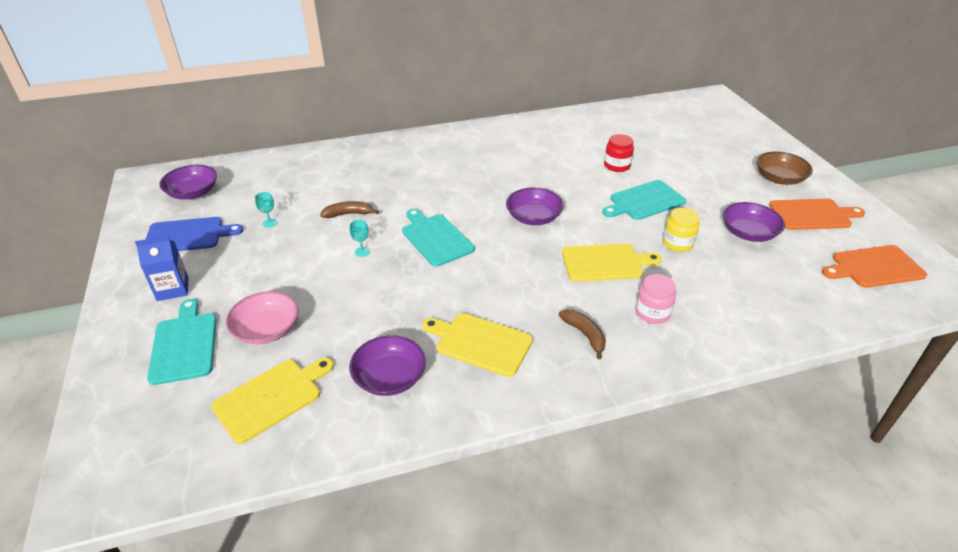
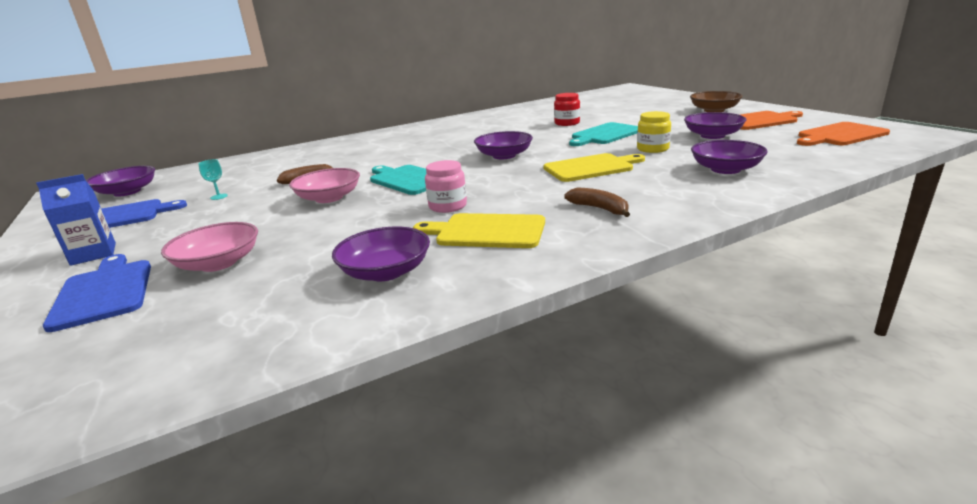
camera: 10 degrees left, 15 degrees down
turquoise cutting board [147,299,217,385] -> blue cutting board [43,254,151,332]
yellow cutting board [211,358,334,444] -> none
turquoise goblet [350,220,370,257] -> pink bowl [289,168,360,203]
pink jar [635,274,676,324] -> pink jar moved to [425,160,467,213]
none -> purple bowl [691,140,768,174]

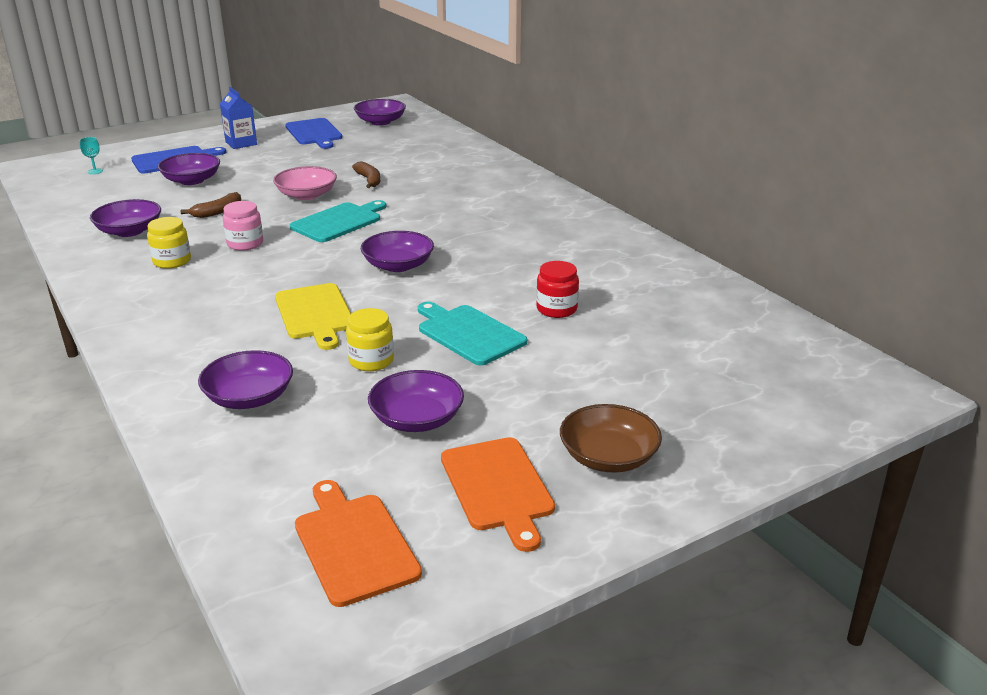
camera: 85 degrees right, 5 degrees up
pink bowl [161,222,258,272] -> purple bowl [158,153,220,185]
turquoise goblet [198,159,228,200] -> turquoise goblet moved to [79,137,103,174]
yellow cutting board [413,213,545,248] -> yellow jar [147,217,191,269]
brown banana [564,187,630,217] -> brown banana moved to [180,192,241,218]

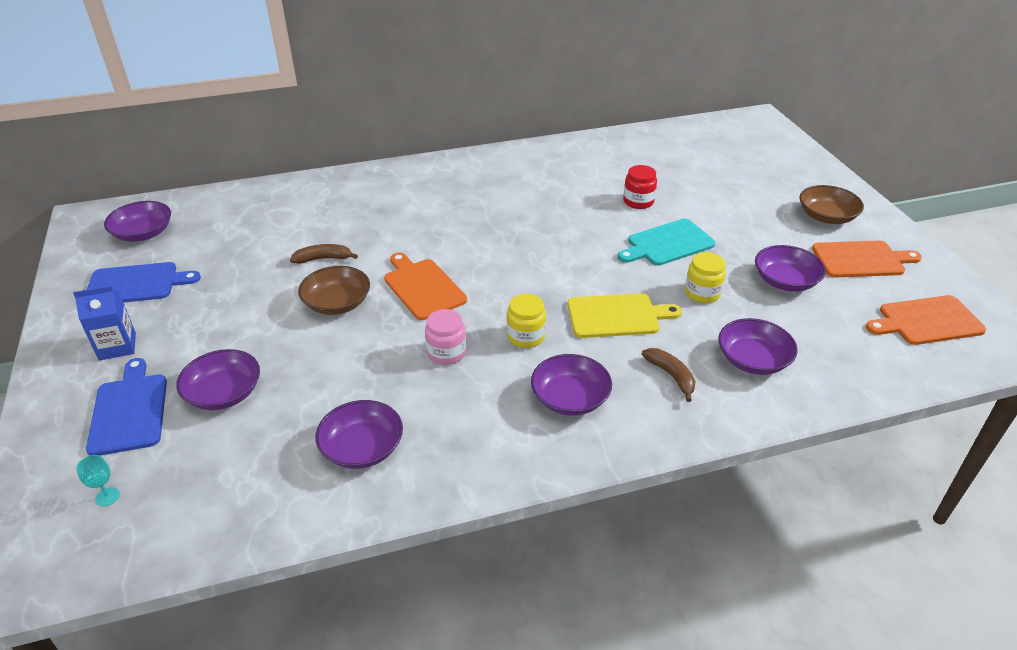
camera: 75 degrees left, 10 degrees up
yellow jar [147,217,191,269] -> yellow jar moved to [507,294,546,348]
brown banana [180,192,241,218] -> brown banana moved to [642,348,696,402]
pink bowl [273,166,337,200] -> brown bowl [298,266,370,315]
turquoise cutting board [290,200,386,242] -> orange cutting board [384,253,467,320]
purple bowl [361,231,434,272] -> purple bowl moved to [531,354,612,416]

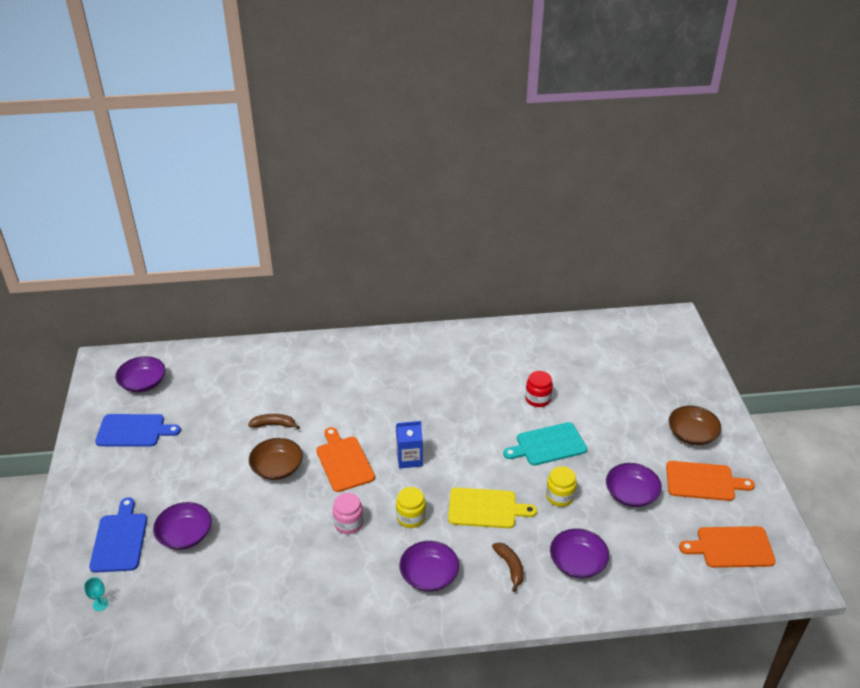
camera: 10 degrees right, 0 degrees up
blue carton [73,286,136,361] -> blue carton moved to [396,421,423,469]
purple bowl [315,400,403,469] -> none

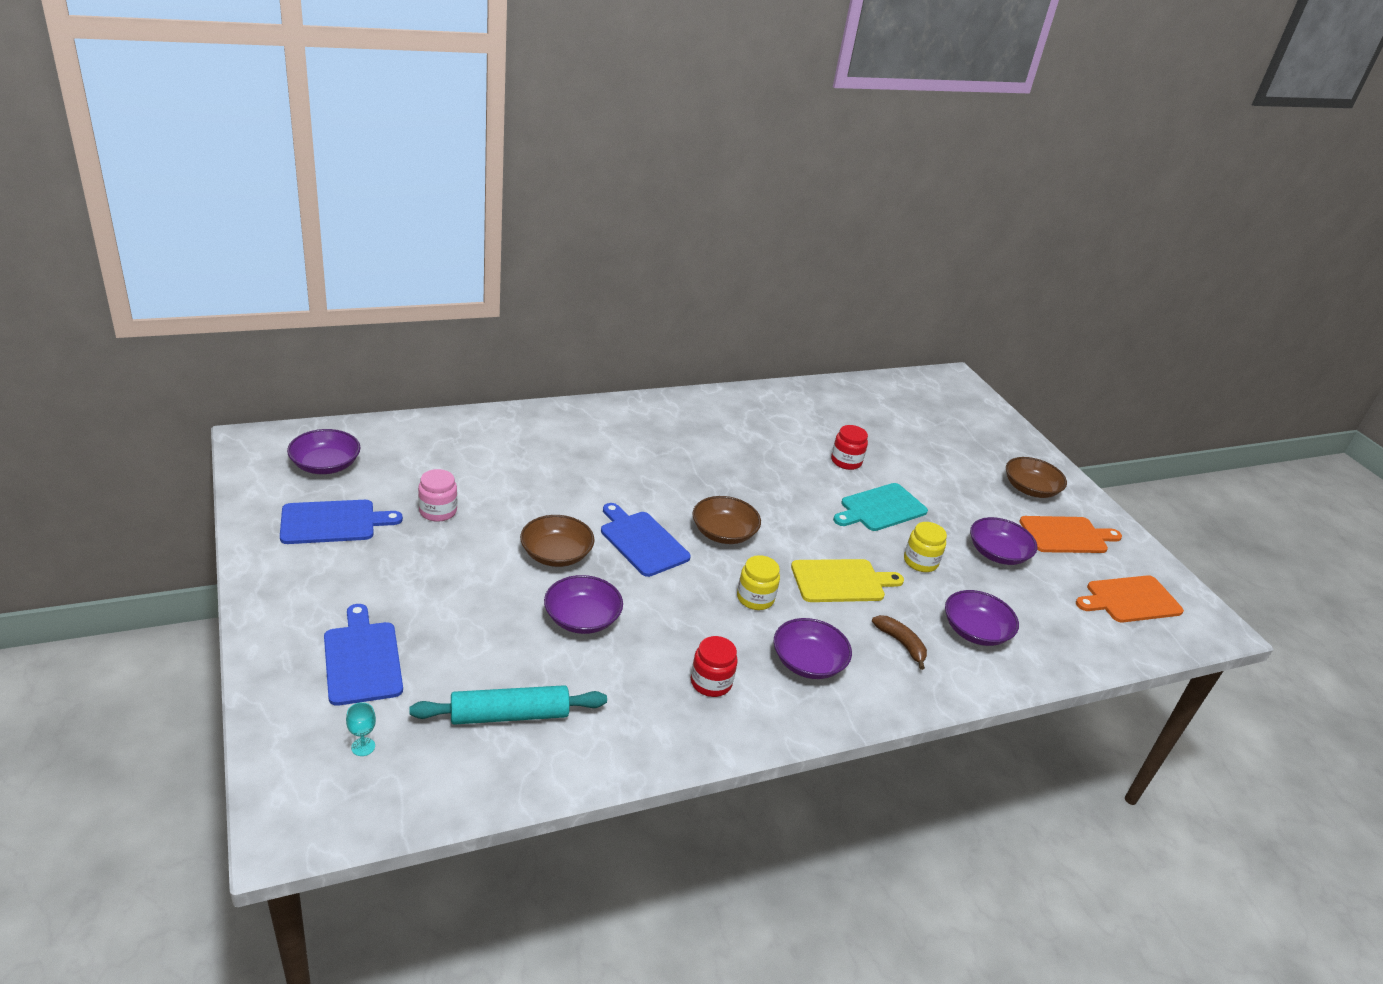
camera: 20 degrees left, 5 degrees down
purple bowl [153,502,212,550] -> purple bowl moved to [544,575,623,634]
brown banana [248,414,300,429] -> none
orange cutting board [316,427,375,492] -> blue cutting board [601,503,691,577]
pink jar [333,493,363,534] -> pink jar moved to [418,469,457,522]
blue carton [396,421,423,469] -> brown bowl [692,496,761,544]
none -> turquoise rolling pin [409,685,607,725]
none -> red jar [691,636,738,697]

